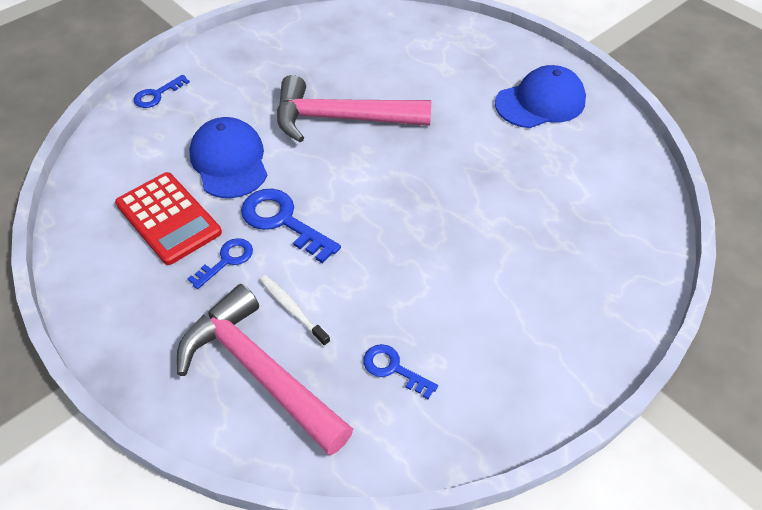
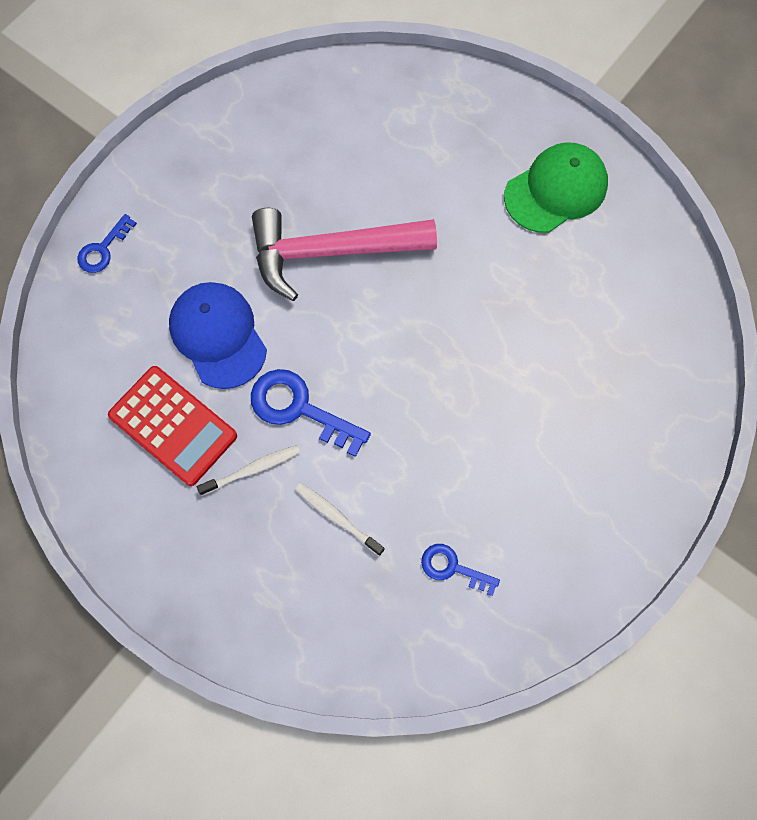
camera: 10 degrees left, 20 degrees up
pink hammer [177,284,353,456] -> none
blue key [187,238,253,289] -> white toothbrush [197,445,301,496]
blue cap [495,65,586,128] -> green cap [504,142,608,233]

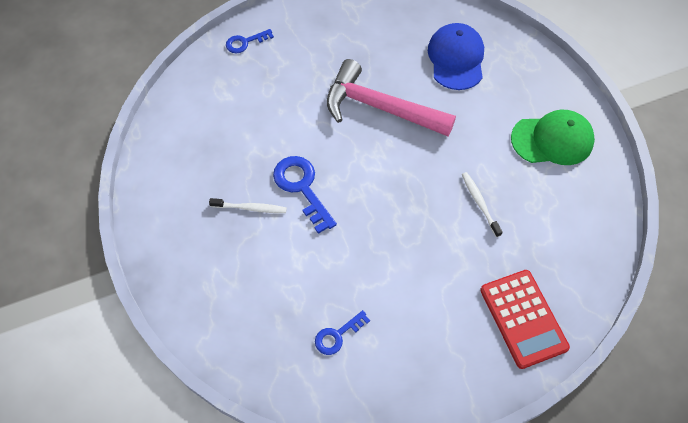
camera: 30 degrees right, 10 degrees down
red calculator [108,366,237,486] -> red calculator moved to [480,270,570,369]
blue cap [169,282,267,389] -> blue cap moved to [428,23,484,90]
white toothbrush [295,483,384,556] -> white toothbrush moved to [462,172,503,237]
blue key [421,544,500,596] -> blue key turned 90 degrees counterclockwise [315,310,370,355]

